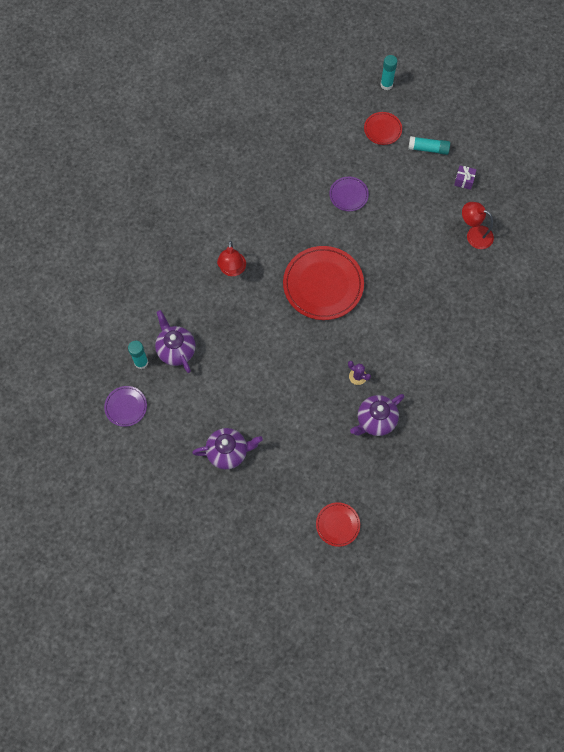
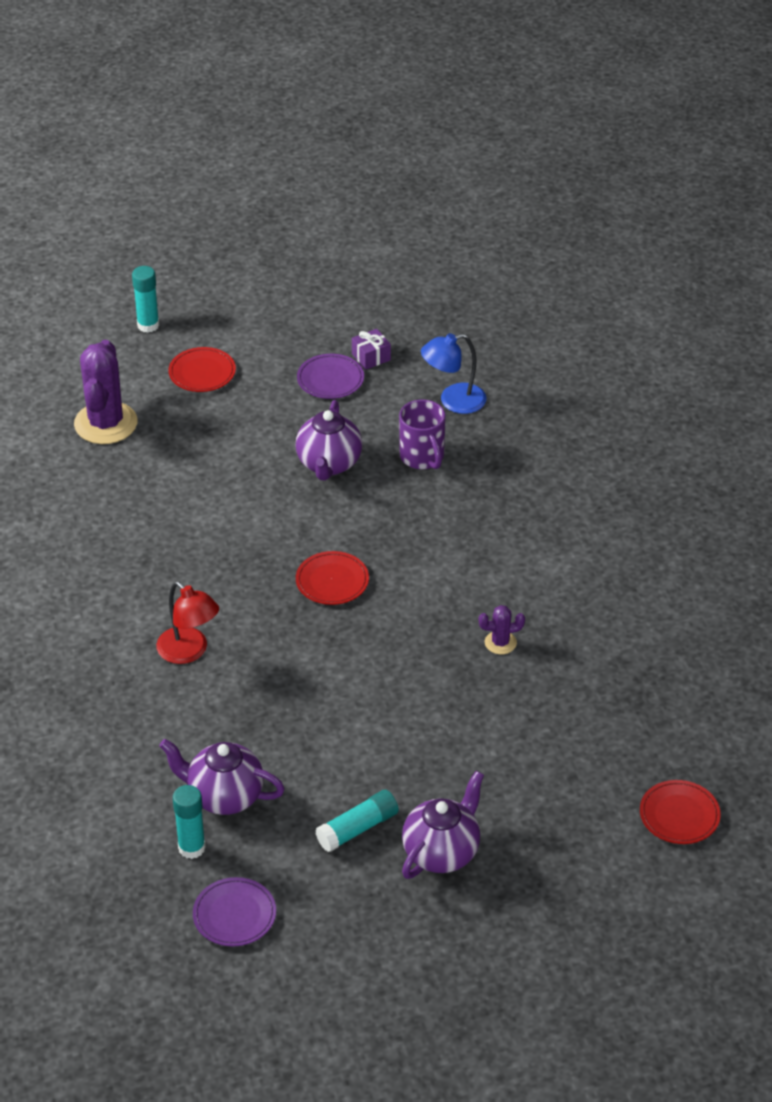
camera: 45 degrees left, 25 degrees down
red plate [283,246,364,320] -> red plate [296,551,369,605], size x0.50
purple plate [329,177,369,211] -> purple plate moved to [297,354,364,399]
purple teapot [350,394,405,436] -> purple teapot moved to [295,400,362,481]
turquoise glue stick [408,136,450,155] -> turquoise glue stick moved to [315,790,399,852]
red lamp [462,202,494,249] -> blue lamp [421,333,487,414]
none -> purple cactus [74,340,137,444]
none -> purple mug [399,399,446,469]

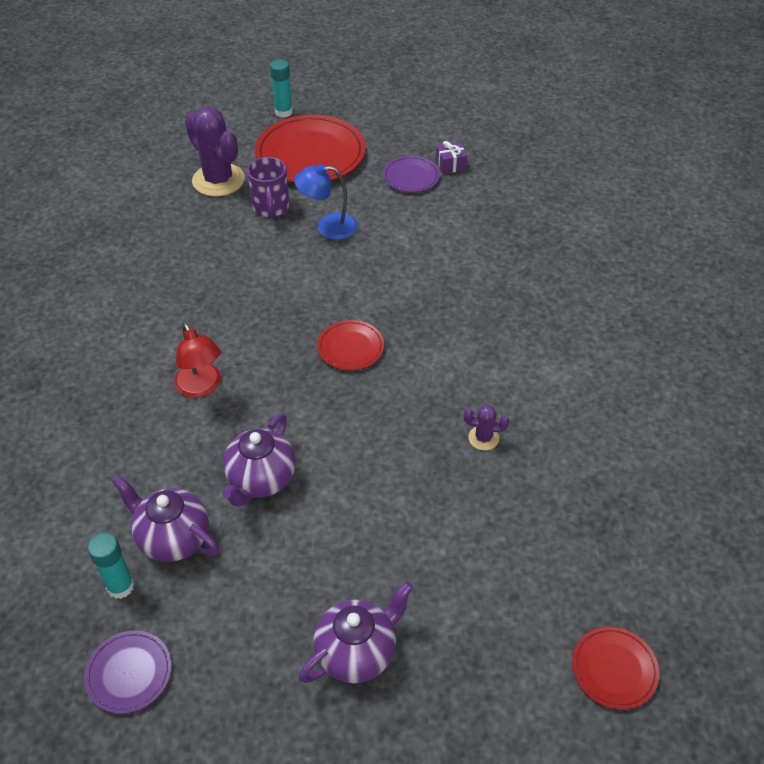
camera: 15 degrees right, 5 degrees up
purple cactus [74,340,137,444] -> purple cactus turned 60 degrees counterclockwise [185,107,245,197]
red plate [168,347,236,392] -> red plate [255,115,365,183], size x1.99
purple teapot [295,400,362,481] -> purple teapot moved to [223,413,296,507]
turquoise glue stick [315,790,399,852] -> none
purple mug [399,399,446,469] -> purple mug moved to [247,157,289,218]
blue lamp [421,333,487,414] -> blue lamp moved to [294,164,358,240]

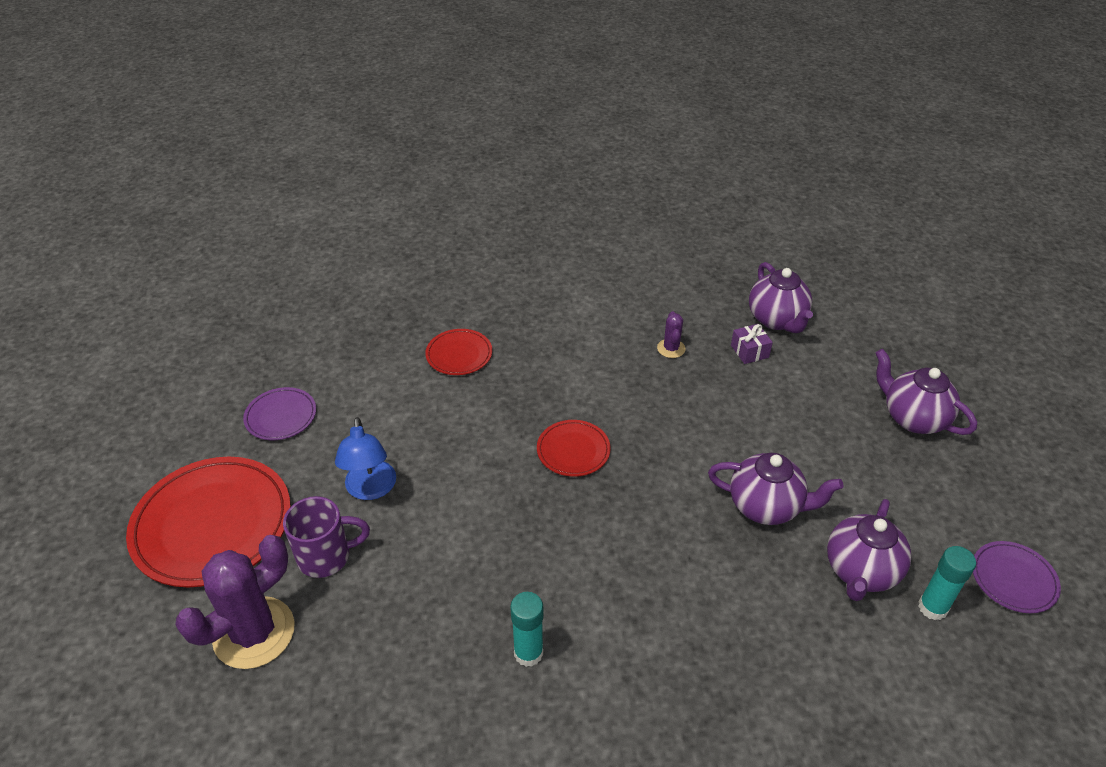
camera: 95 degrees left, 5 degrees down
red lamp [174,322,221,398] -> none
turquoise glue stick [270,59,293,118] -> turquoise glue stick moved to [510,592,544,667]
purple gift [436,141,467,174] -> purple gift moved to [731,324,773,364]
red plate [572,627,659,710] -> red plate moved to [425,329,492,375]
none -> purple teapot [749,262,813,333]

